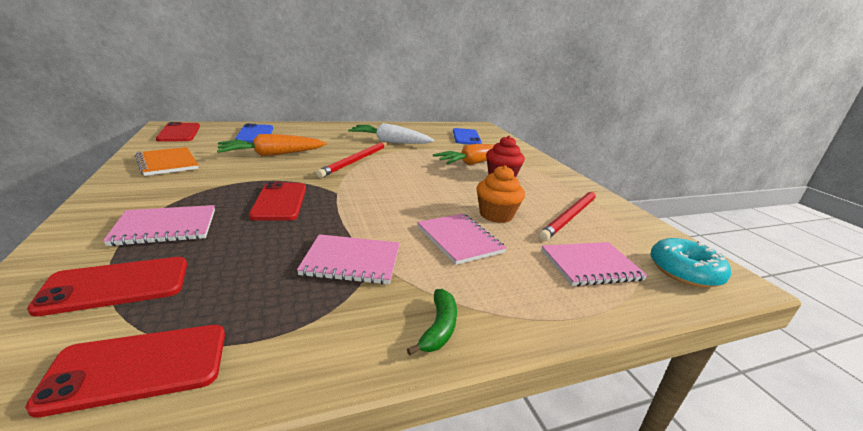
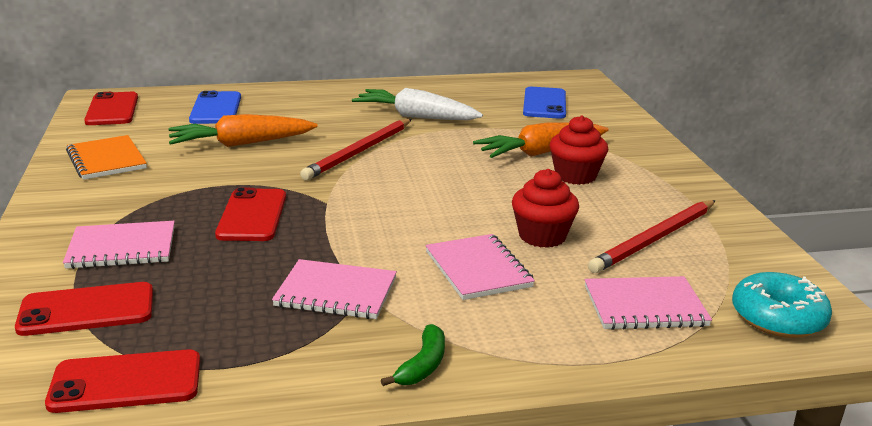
camera: 10 degrees right, 0 degrees up
orange cupcake [477,165,525,223] -> red cupcake [512,169,579,248]

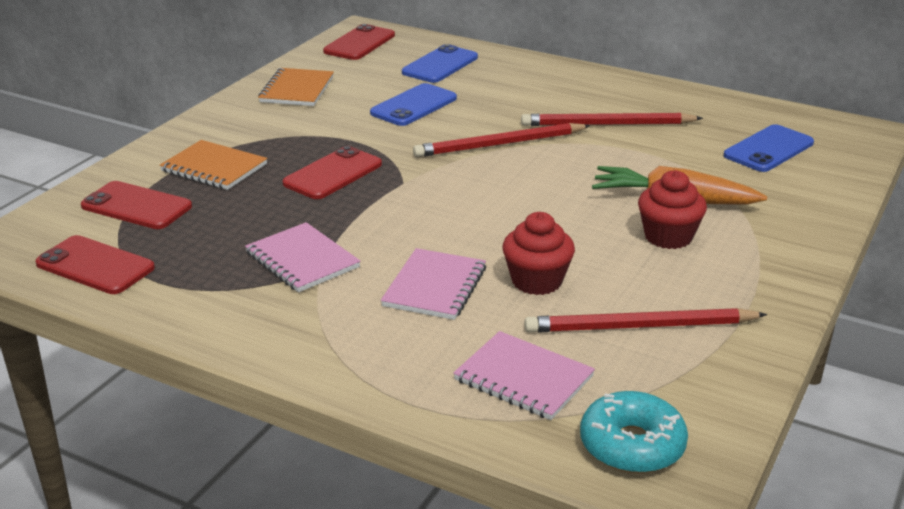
camera: 40 degrees right, 5 degrees up
pink notebook [63,221,175,269] -> orange notebook [160,140,267,190]
orange carrot [168,114,318,147] -> blue phone [370,83,457,126]
white carrot [352,88,483,120] -> red pencil [521,113,703,126]
green banana [381,324,445,386] -> none

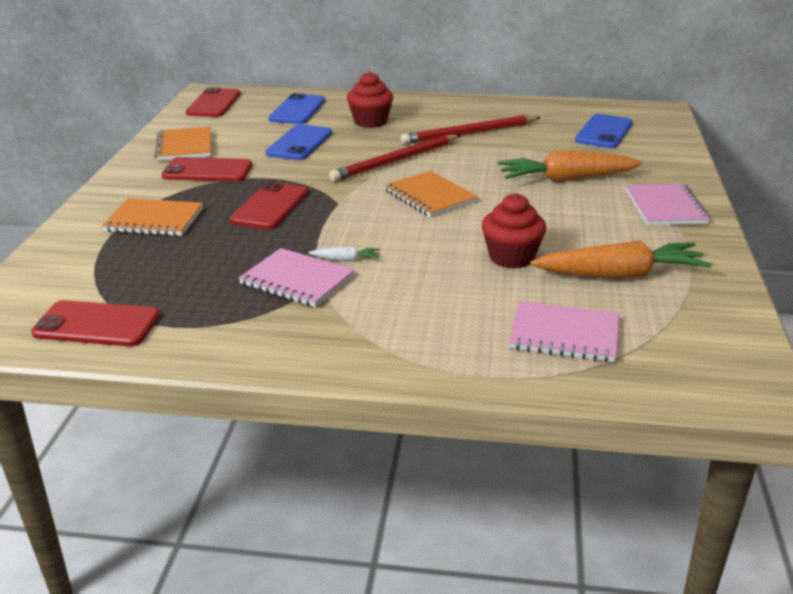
camera: 20 degrees left, 0 degrees up
red phone [81,181,192,229] -> red phone moved to [162,157,252,182]
pink notebook [381,248,486,320] -> pink notebook moved to [626,184,710,226]
red pencil [524,308,767,333] -> orange carrot [530,240,712,279]
turquoise donut [580,391,688,473] -> none
red cupcake [638,170,707,249] -> red cupcake moved to [347,71,394,128]
none -> white carrot [309,246,380,261]
none -> orange notebook [384,171,478,218]

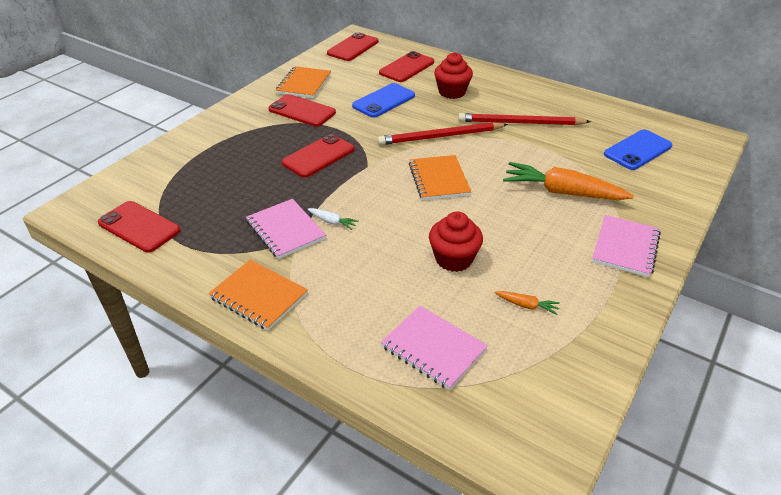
camera: 25 degrees right, 10 degrees up
orange notebook [102,198,203,236] -> orange notebook moved to [208,260,308,331]
blue phone [269,93,325,124] -> red phone [379,51,434,82]
orange carrot [530,240,712,279] -> orange carrot [495,291,560,315], size x0.42

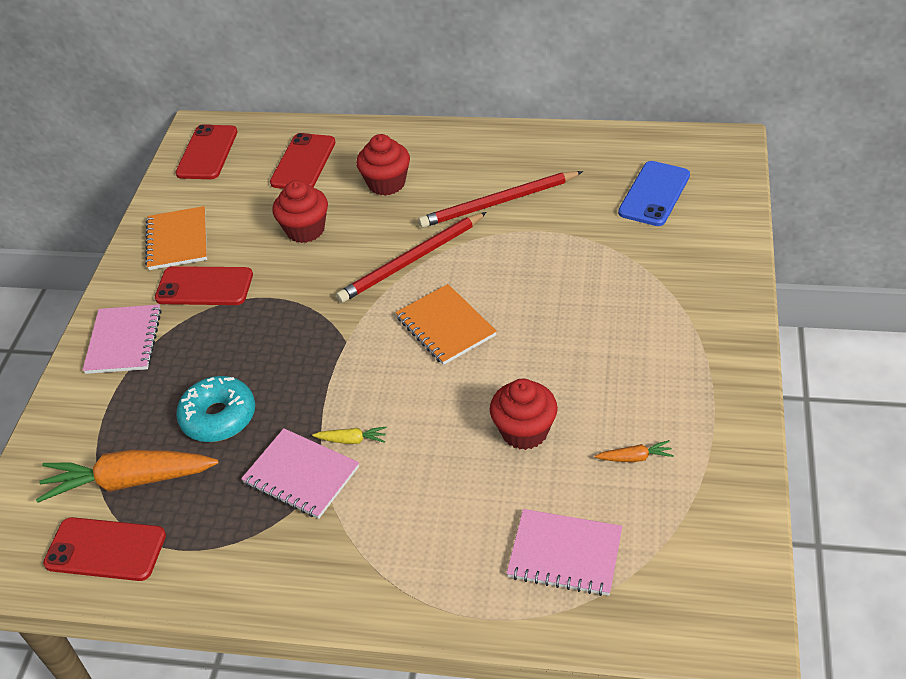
camera: 20 degrees left, 5 degrees up
orange notebook [208,260,308,331] -> none
red phone [282,134,354,178] -> none
white carrot [307,208,359,230] -> yellow carrot [312,427,387,444]
blue phone [352,83,415,118] -> red cupcake [272,180,328,243]
orange carrot [503,162,634,200] -> orange carrot moved to [36,450,219,503]
pink notebook [592,215,661,277] -> pink notebook moved to [83,304,162,374]
none -> turquoise donut [176,376,255,442]

